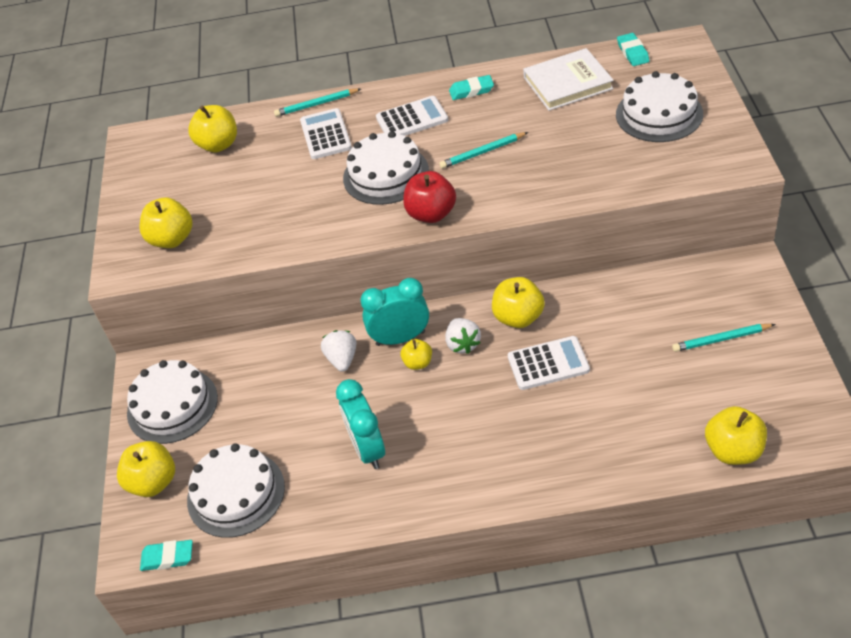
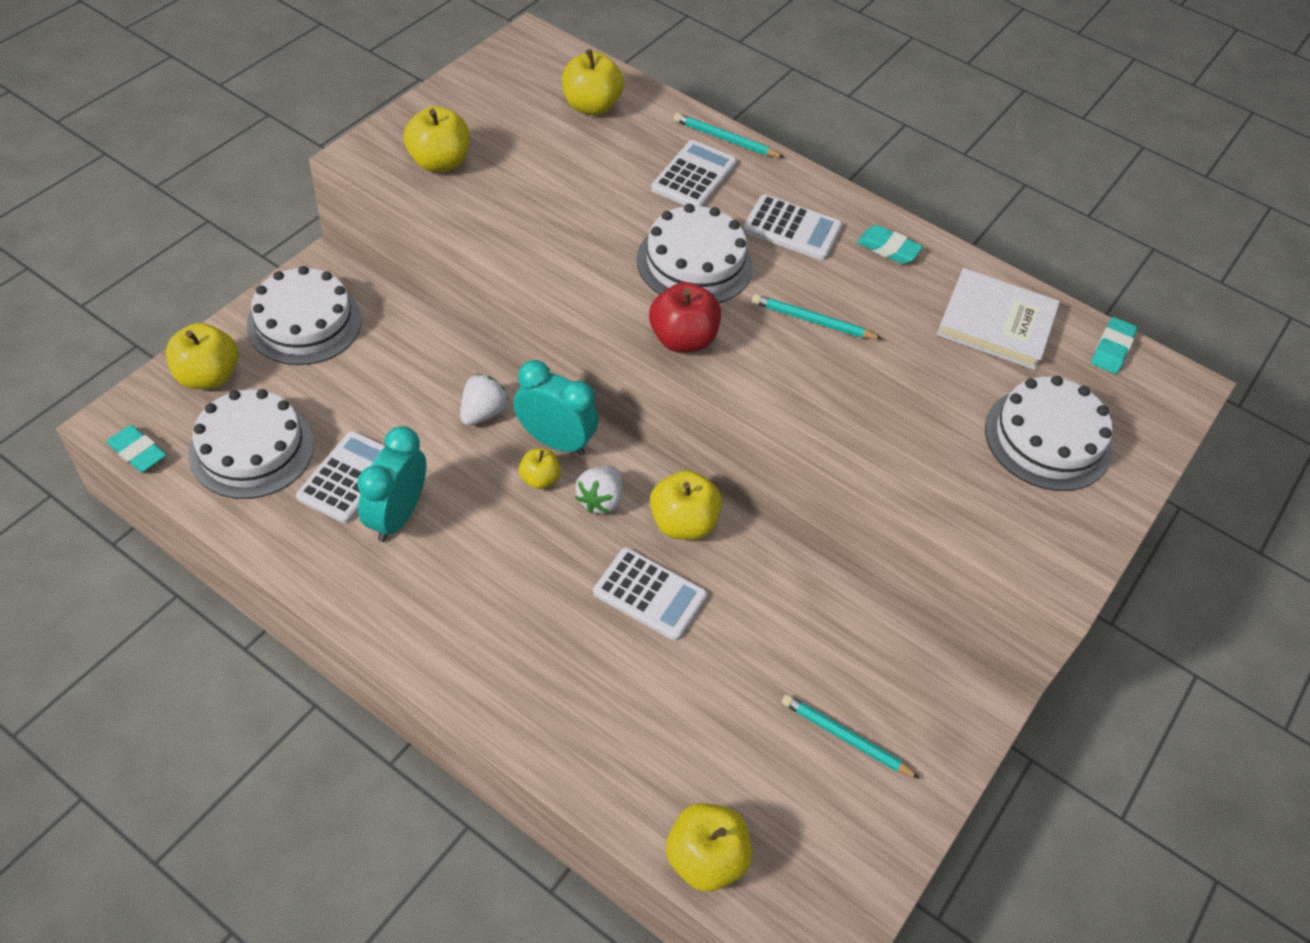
camera: 30 degrees right, 5 degrees up
none -> white calculator [296,431,385,523]

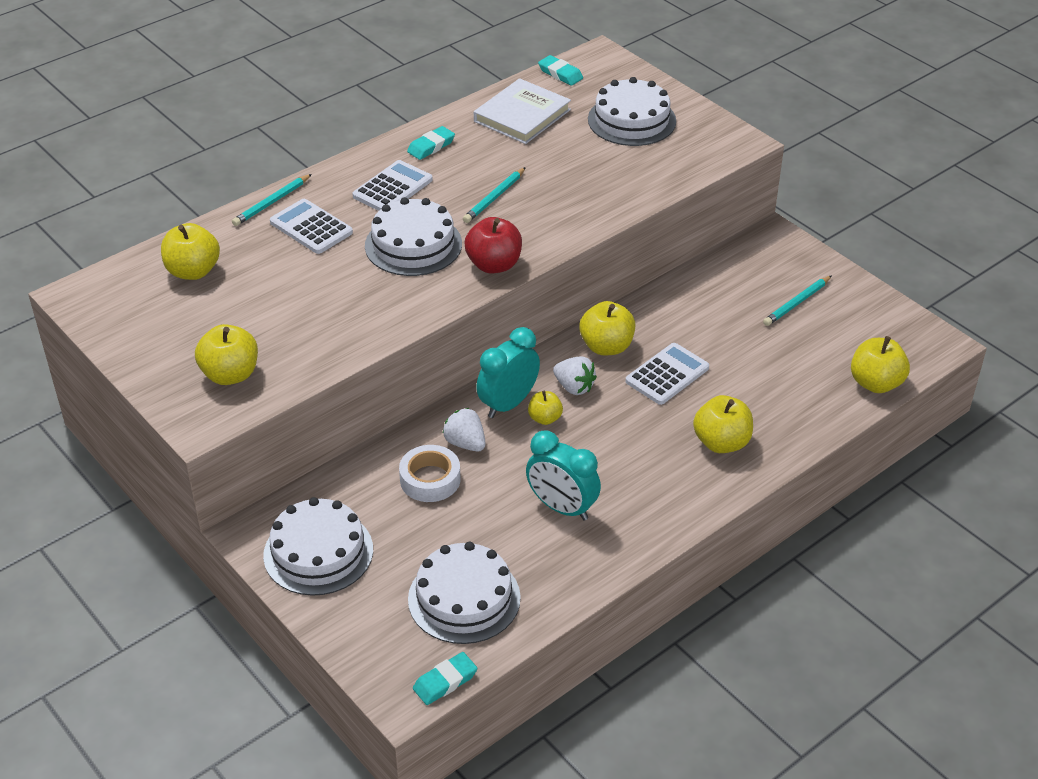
camera: 70 degrees left, 10 degrees down
yellow apple [166,323,238,389] -> yellow apple moved to [693,395,753,453]
white calculator [296,431,385,523] -> none
none -> white tape [399,445,460,502]

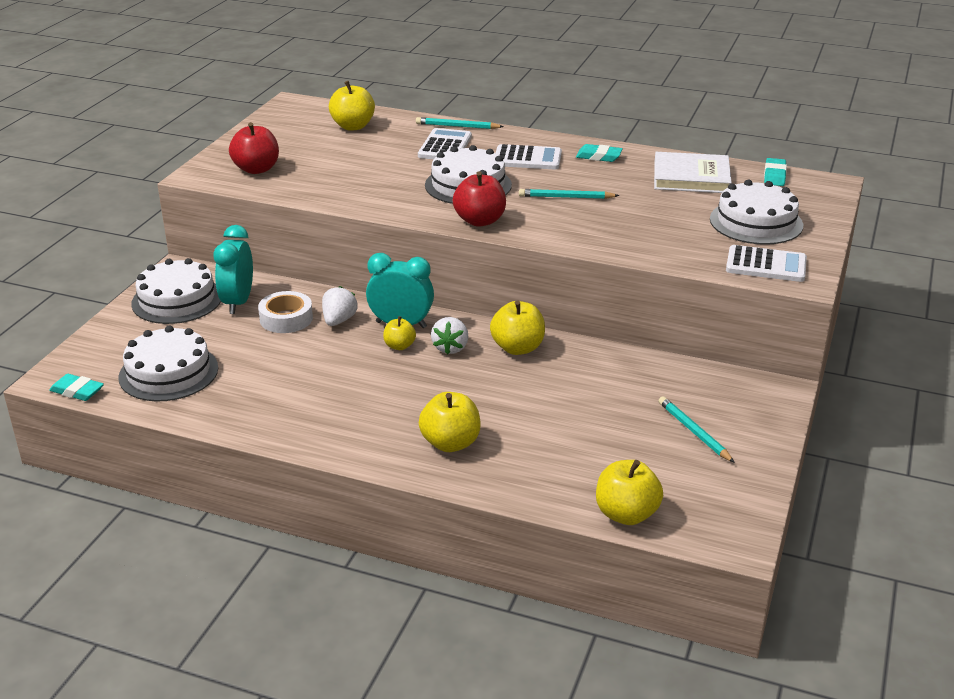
camera: 60 degrees right, 10 degrees down
yellow apple [195,324,258,385] -> red apple [229,122,279,174]
turquoise clock [526,430,601,521] -> turquoise clock moved to [213,225,253,314]
white calculator [625,343,709,405] -> white calculator moved to [726,245,807,282]
turquoise pencil [763,275,832,326] -> turquoise pencil turned 45 degrees clockwise [658,396,735,463]

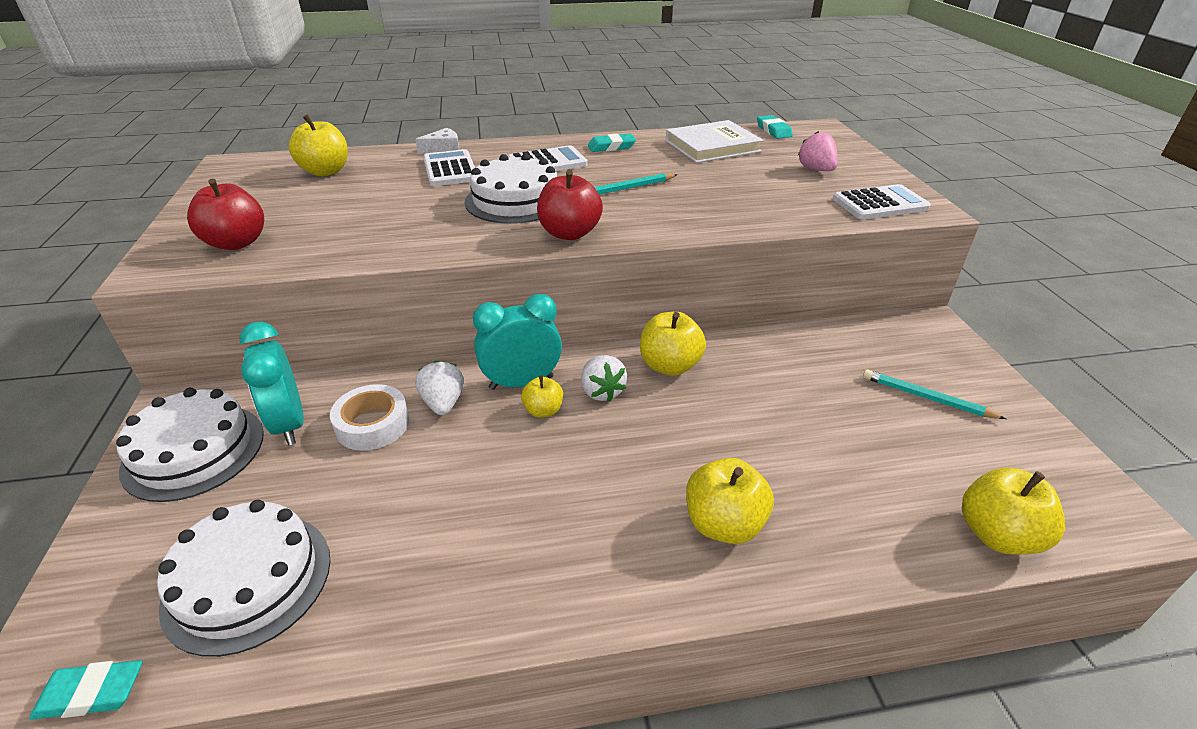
camera: 30 degrees left, 5 degrees up
turquoise pencil [416,117,504,129] -> white cheese [415,128,459,154]
white cake [710,180,803,245] -> pink strawberry [797,131,838,171]

